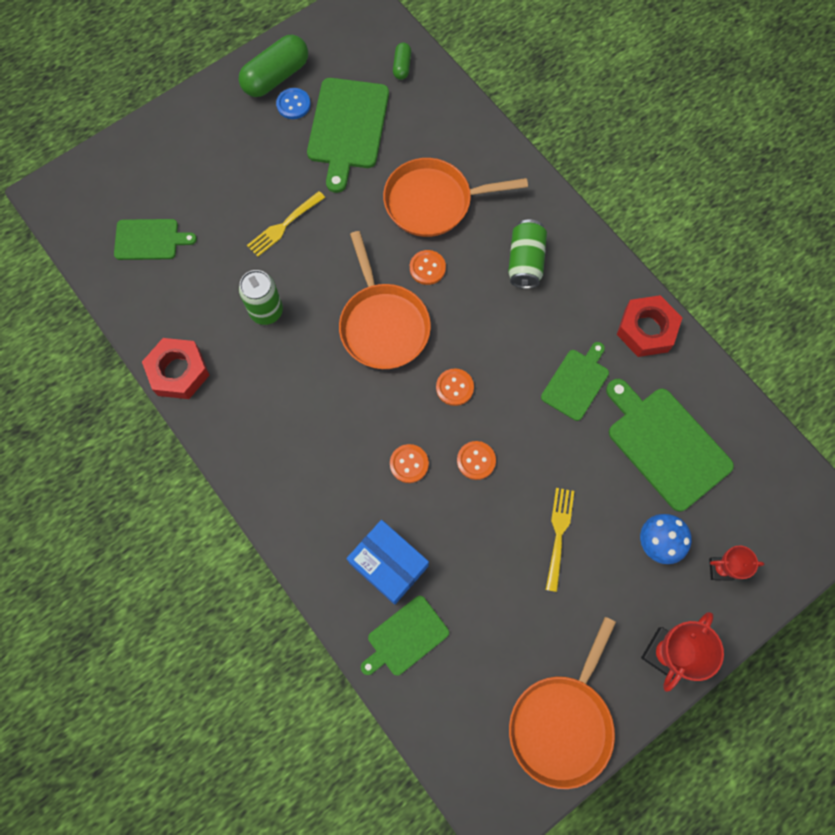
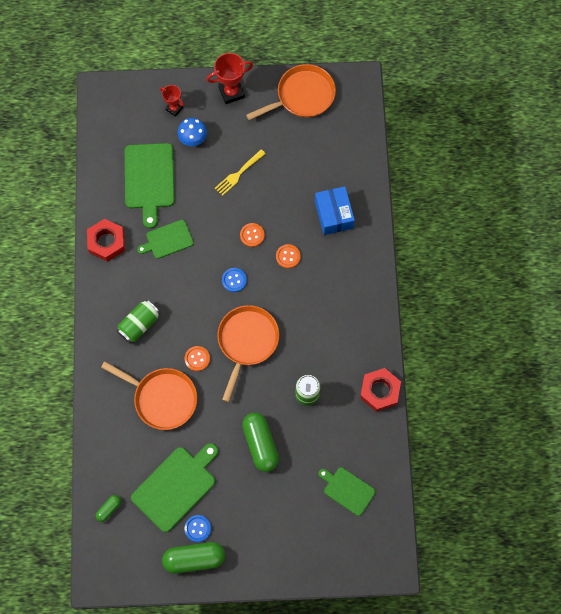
camera: 145 degrees left, 0 degrees up
yellow fork [247,191,325,257] -> green capsule [242,412,279,472]
green cutting board [361,596,449,676] -> none
orange button [436,368,474,406] -> blue button [222,268,247,292]

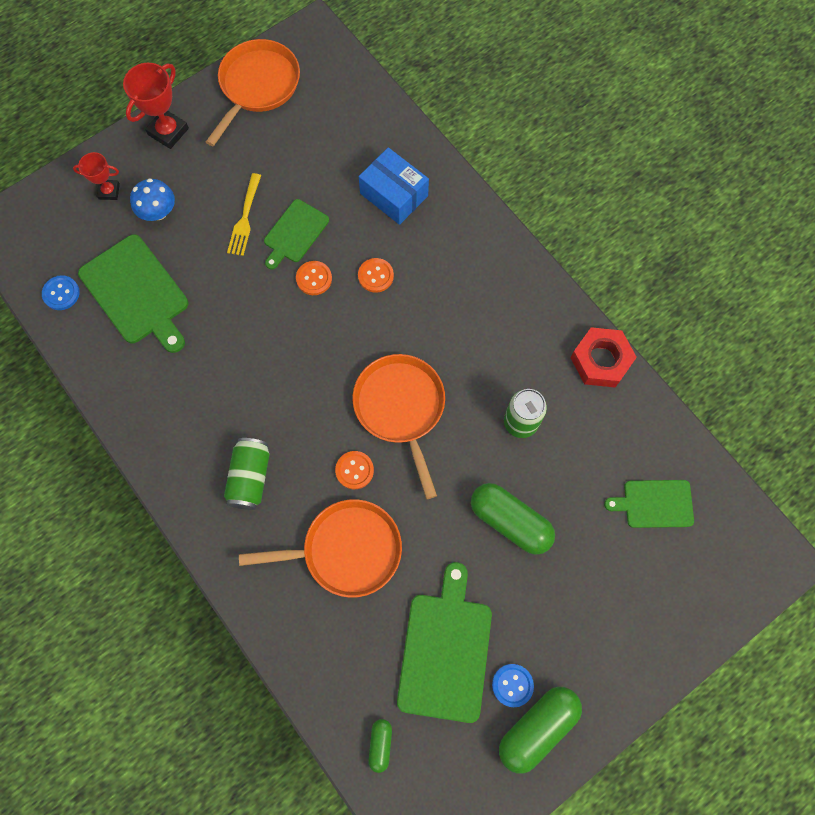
camera: 35 degrees left, 0 degrees up
red nut [87,219,125,262] -> none
green cutting board [137,220,194,259] -> green cutting board moved to [264,199,329,269]
blue button [222,268,247,292] -> blue button moved to [42,275,80,310]

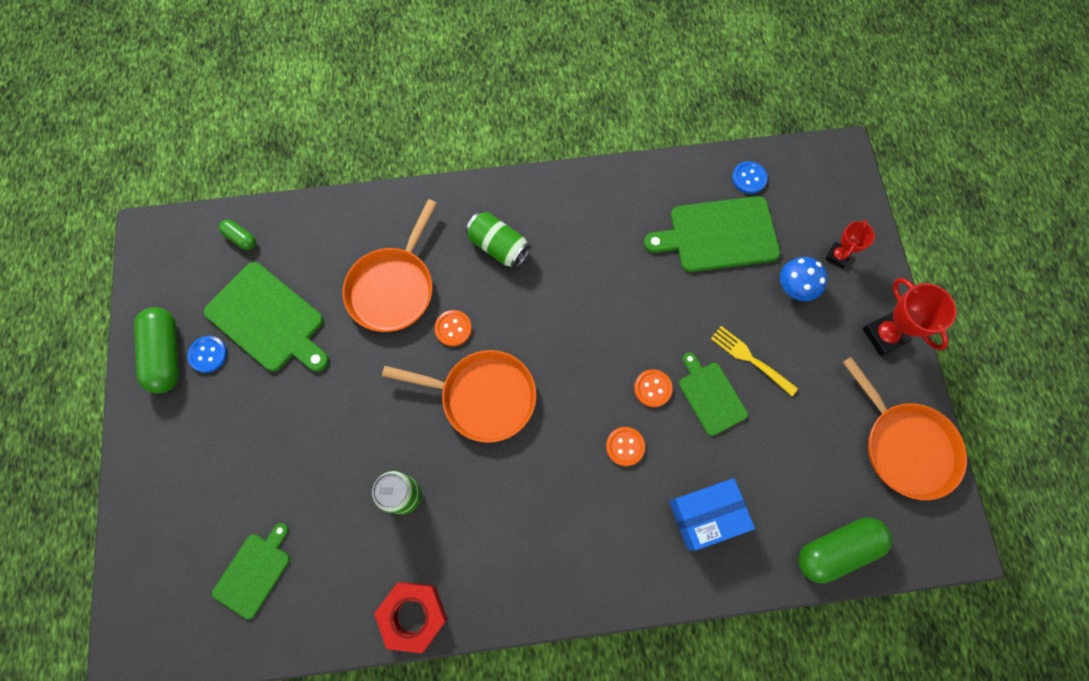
camera: 120 degrees right, 0 degrees up
green capsule [471,483,555,555] -> green capsule moved to [798,517,892,583]

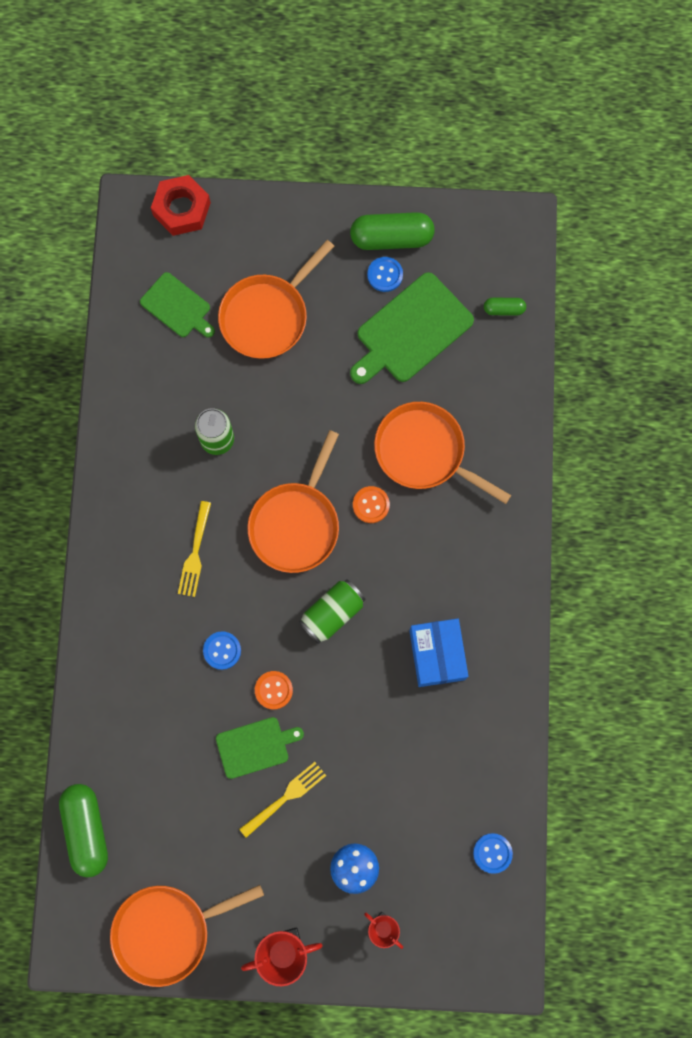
camera: 100 degrees right, 5 degrees up
green capsule [219,220,256,250] -> green capsule turned 45 degrees clockwise [484,298,526,315]
red nut [374,582,448,653] -> red nut moved to [151,175,211,236]
green can [466,212,531,269] -> green can moved to [299,579,365,644]
orange button [606,427,645,466] -> blue button [203,631,241,670]
green cutting board [644,196,780,272] -> none
blue box [669,478,755,550] -> blue box moved to [409,619,468,687]
none -> yellow fork [178,501,211,597]
none -> orange pan [218,240,334,359]

